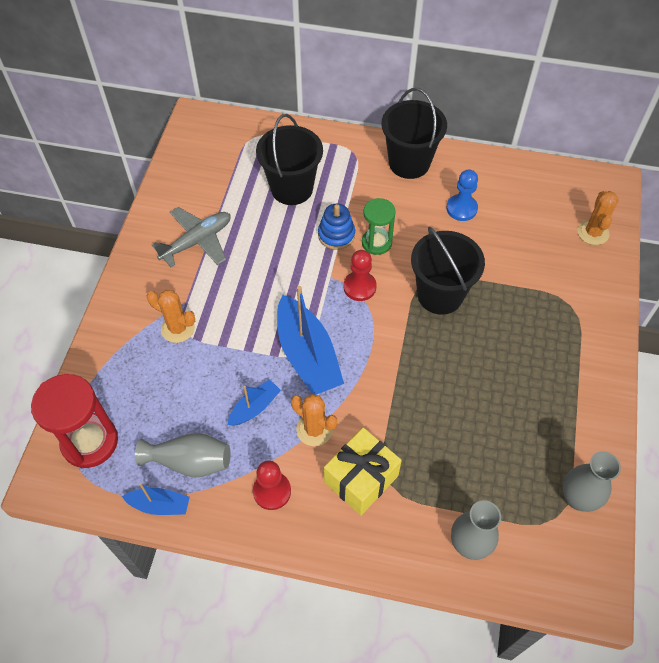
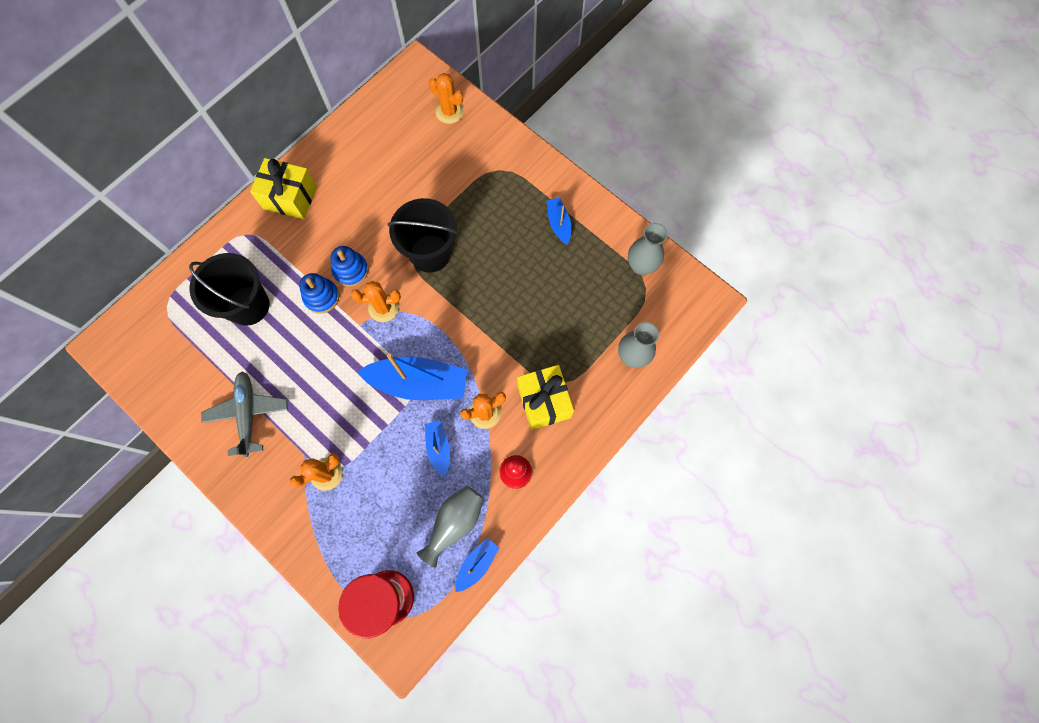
camera: 60 degrees left, 15 degrees up
red pawn [344,250,376,301] -> orange cactus [351,281,401,322]
green hourglass [362,198,396,255] -> blue stacking toy [330,246,369,287]
black bucket [381,88,447,179] -> yellow gift [250,158,317,219]
blue pawn [446,170,478,221] -> none
none -> blue boat [547,198,571,245]

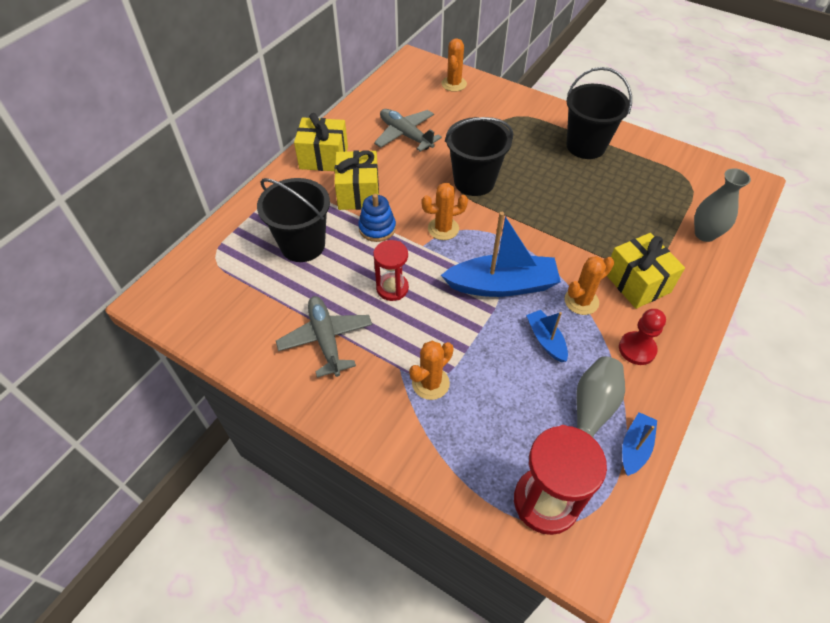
camera: 10 degrees left, 20 degrees down
blue stacking toy [330,246,369,287] -> none
orange cactus [429,73,463,124] -> orange cactus turned 75 degrees clockwise [441,38,467,92]
blue boat [547,198,571,245] -> black bucket [566,67,632,159]
grey vase [628,223,668,275] -> none
none -> yellow gift [335,150,379,210]
none -> red hourglass [373,240,409,301]
none -> grey plane [374,109,442,152]

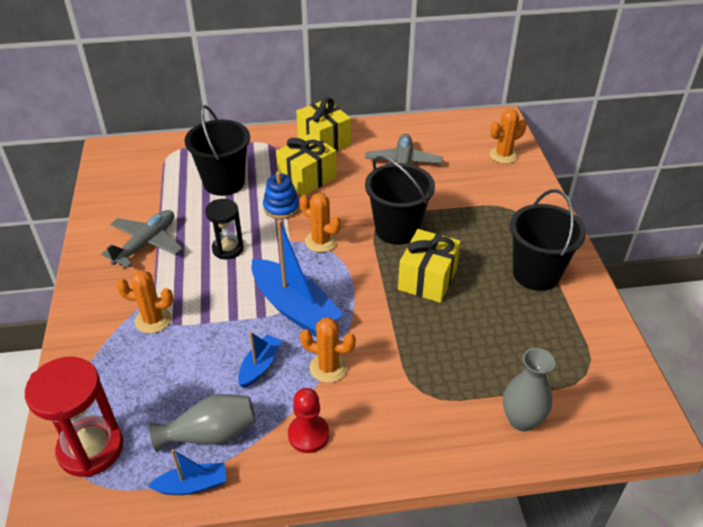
camera: 50 degrees right, 10 degrees down
red hourglass [373,240,409,301] -> black hourglass [205,199,244,259]
yellow gift [607,233,685,309] -> yellow gift moved to [398,229,461,303]

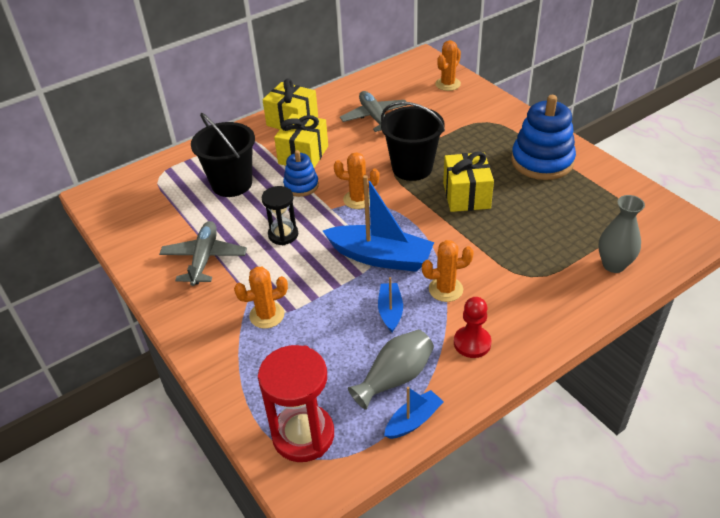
camera: 25 degrees left, 0 degrees up
black bucket [510,189,586,291] -> blue stacking toy [511,95,576,180]

